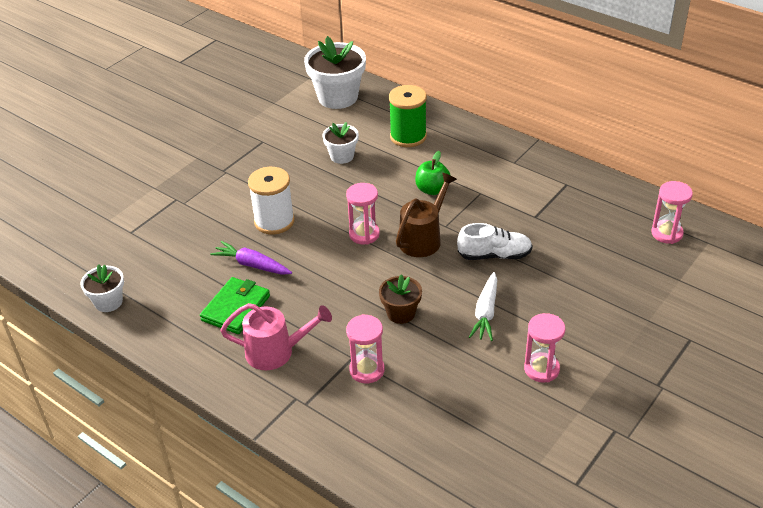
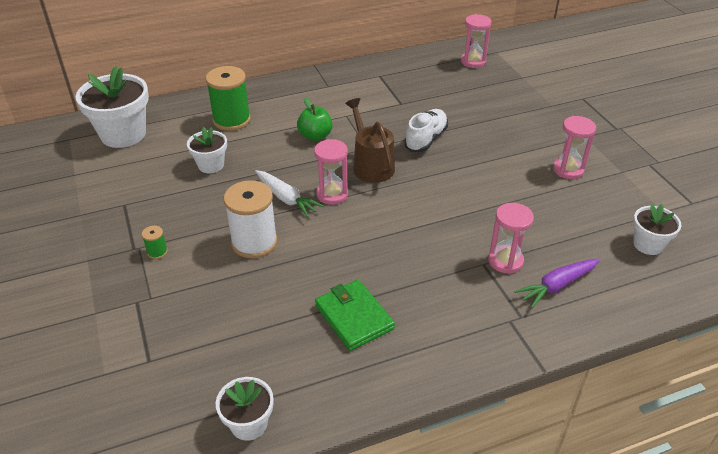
camera: 60 degrees left, 0 degrees up
purple carrot [210,241,292,275] -> purple carrot moved to [515,258,600,308]
pink watering can [220,303,332,370] -> none
brown flower pot [379,274,422,324] -> none
white carrot [469,272,497,341] -> white carrot moved to [255,170,324,218]
none -> green spool [142,225,168,259]
none -> white flower pot [633,204,681,255]

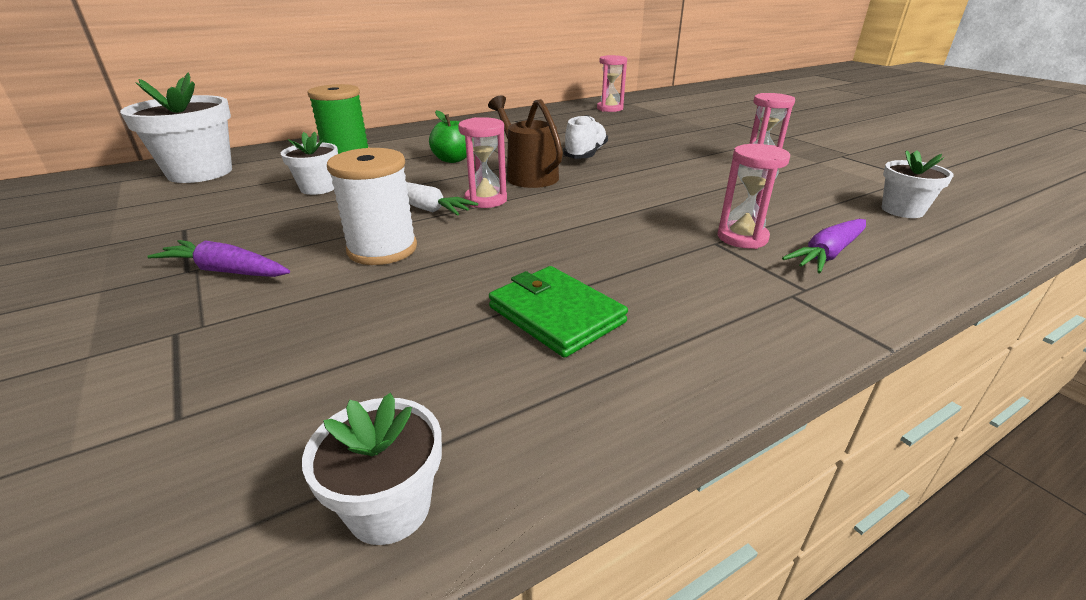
camera: 10 degrees left, 10 degrees down
green spool [142,225,168,259] -> purple carrot [147,240,290,277]

